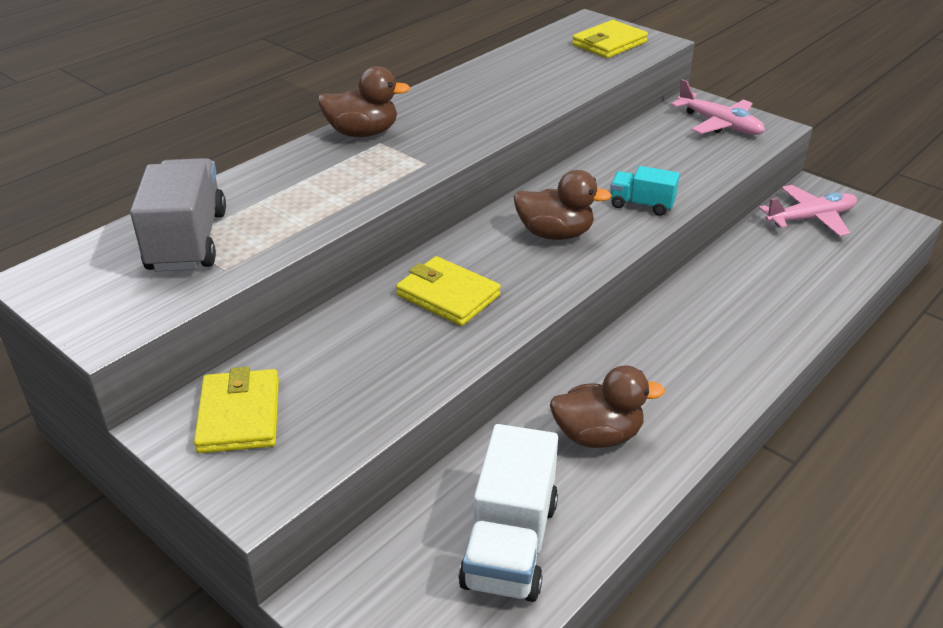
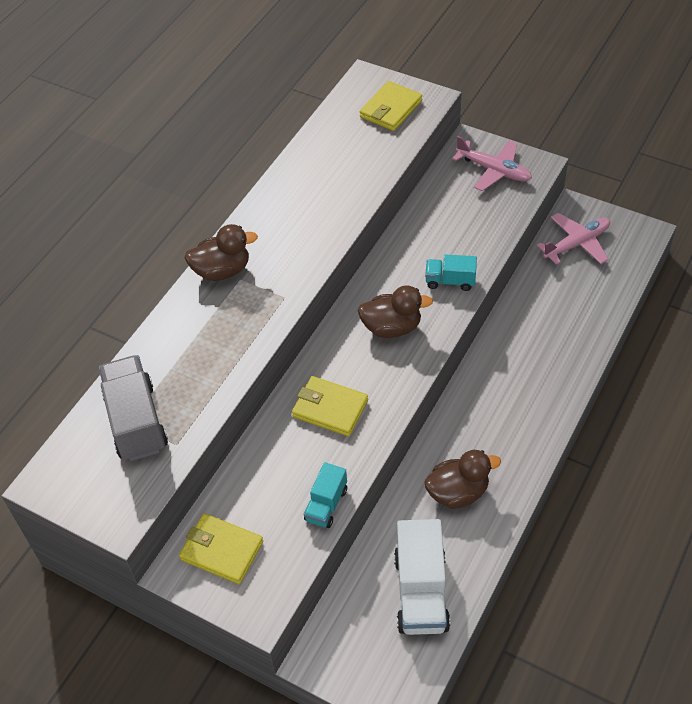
camera: 10 degrees left, 15 degrees up
yellow wallet [194,367,279,453] -> yellow wallet turned 45 degrees counterclockwise [179,513,263,584]
none -> turquoise truck [304,462,347,528]

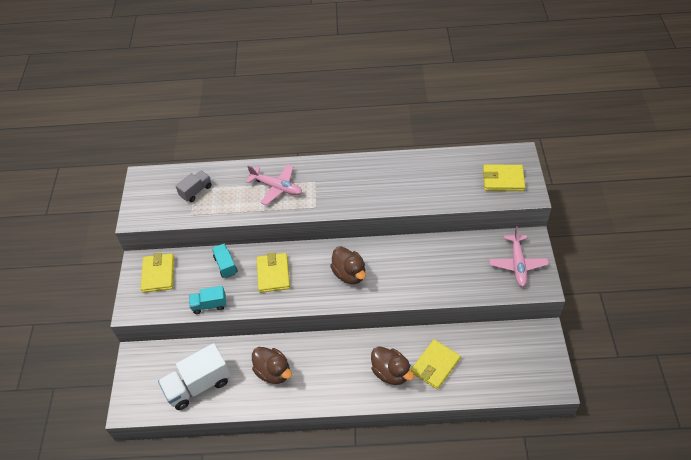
camera: 60 degrees right, 0 degrees up
grey truck [99,355,168,461] -> grey truck [176,170,212,202], size x0.56
brown duck [184,224,258,281] -> brown duck moved to [371,346,414,385]
turquoise truck [425,254,477,291] -> turquoise truck moved to [212,243,237,278]
pink plane [537,213,610,265] -> pink plane moved to [246,164,302,205]
none -> yellow wallet [411,340,461,389]

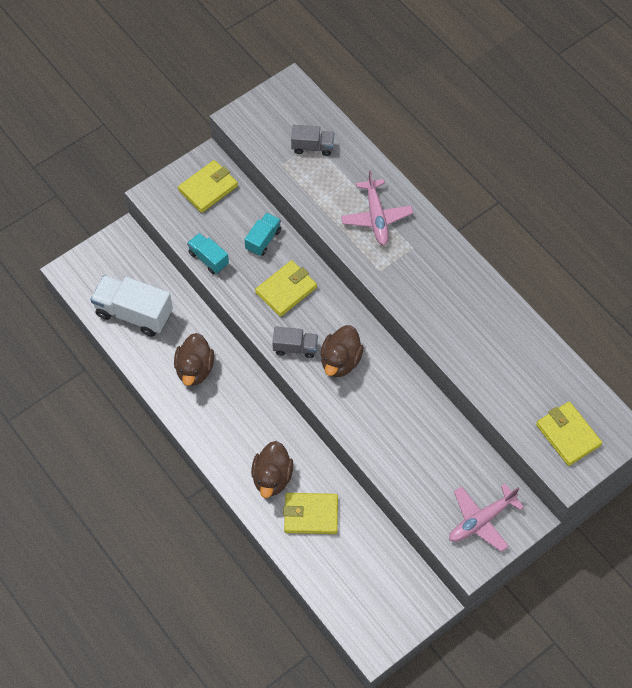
camera: 50 degrees right, 10 degrees up
none -> grey truck [272,326,318,358]

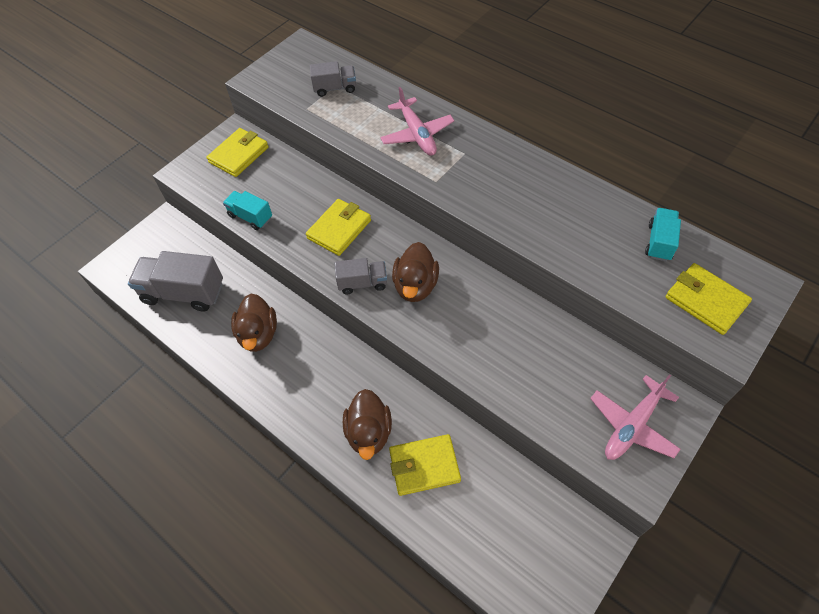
camera: 10 degrees left, 5 degrees down
white truck [90,275,173,337] -> grey truck [128,251,223,312]
turquoise truck [244,212,281,256] -> turquoise truck moved to [645,208,681,261]

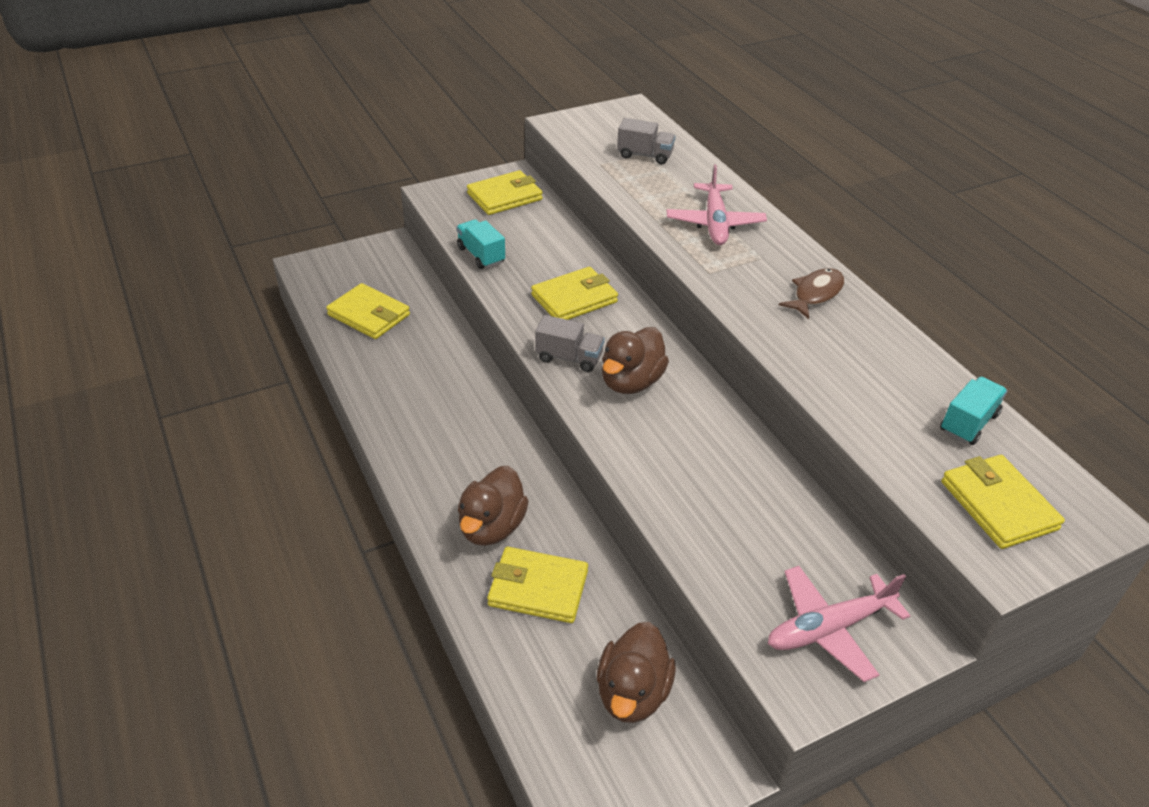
camera: 20 degrees right, 15 degrees down
grey truck [128,251,223,312] -> yellow wallet [326,283,410,339]
brown duck [231,294,277,352] -> brown duck moved to [597,622,676,723]
none -> brown fish [779,268,844,319]

